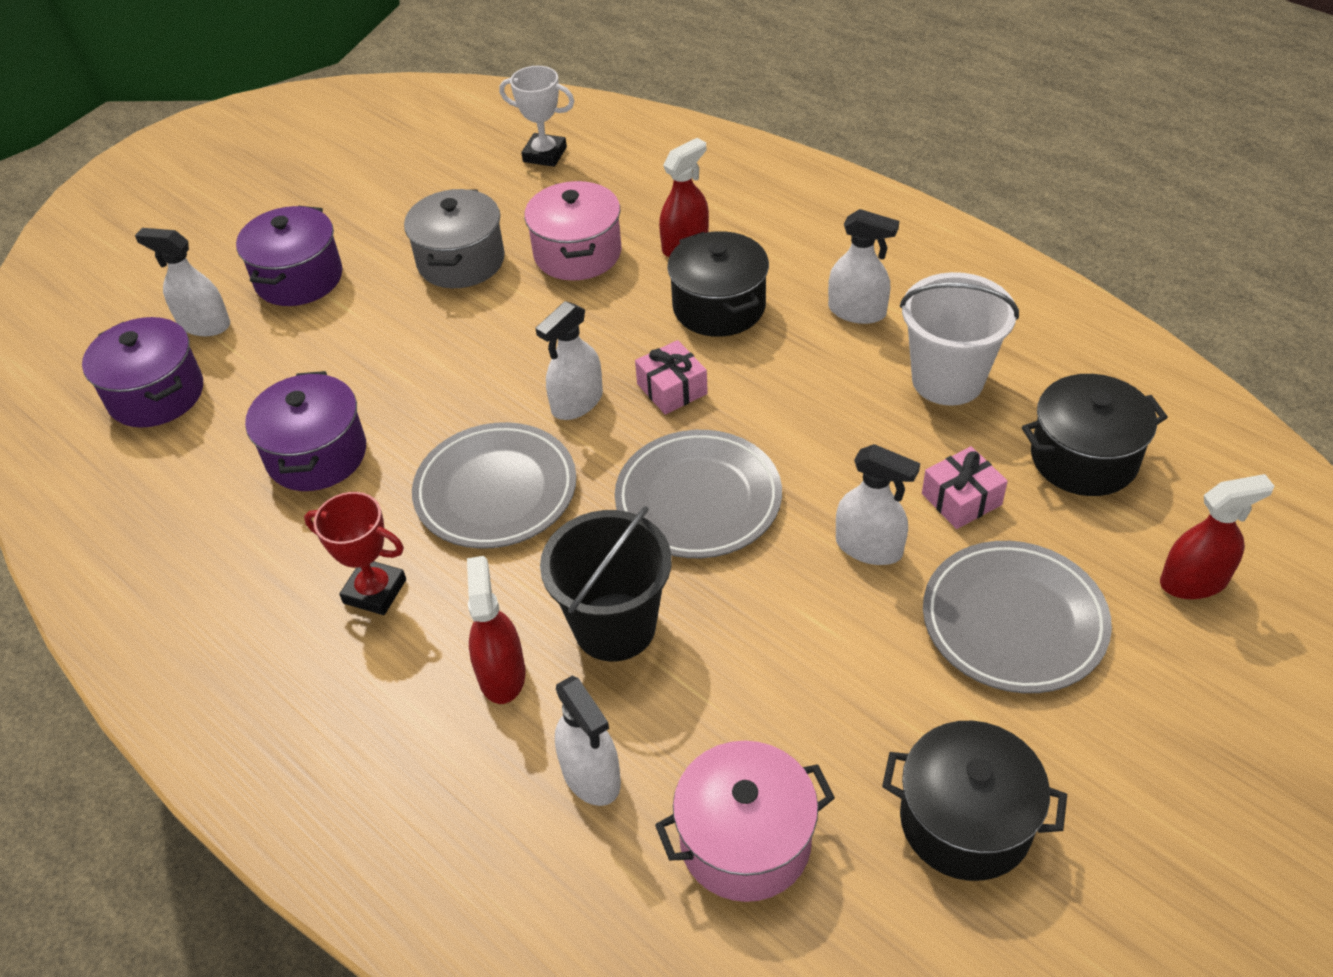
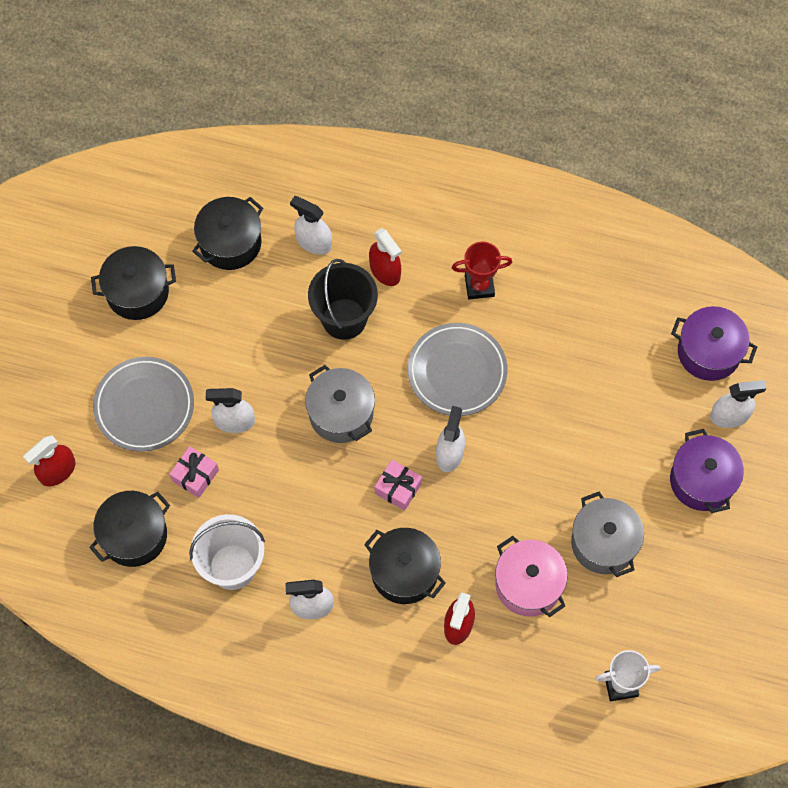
camera: 150 degrees right, 20 degrees up
purple pot [245,371,366,491] -> none
grey plate [615,430,782,558] -> grey pot [305,365,375,443]
pink pot [655,741,835,902] -> black pot [192,197,263,270]

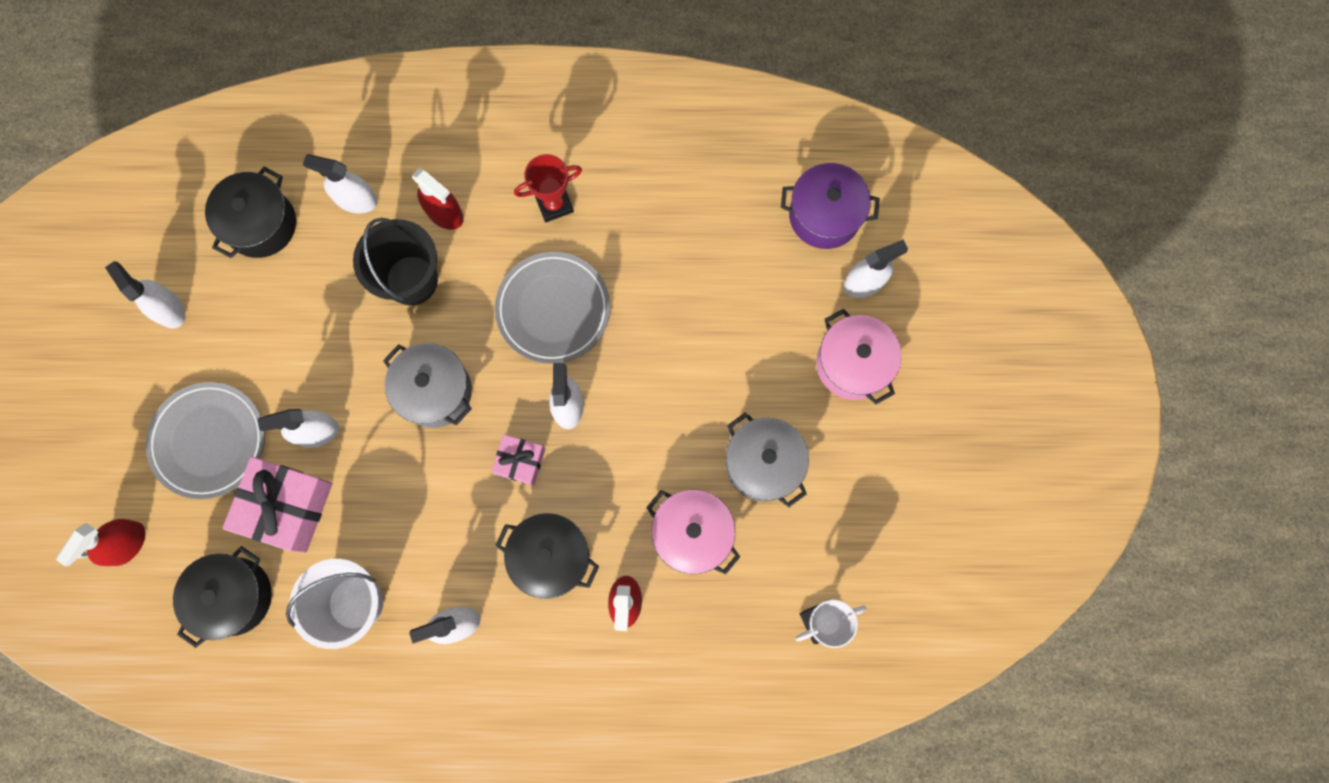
camera: 15 degrees left, 10 degrees up
black pot [91,246,176,320] -> white spray bottle [105,261,185,329]
pink gift [169,446,219,498] -> pink gift [223,457,333,553], size x1.80
purple pot [670,429,744,513] -> pink pot [816,309,902,405]

